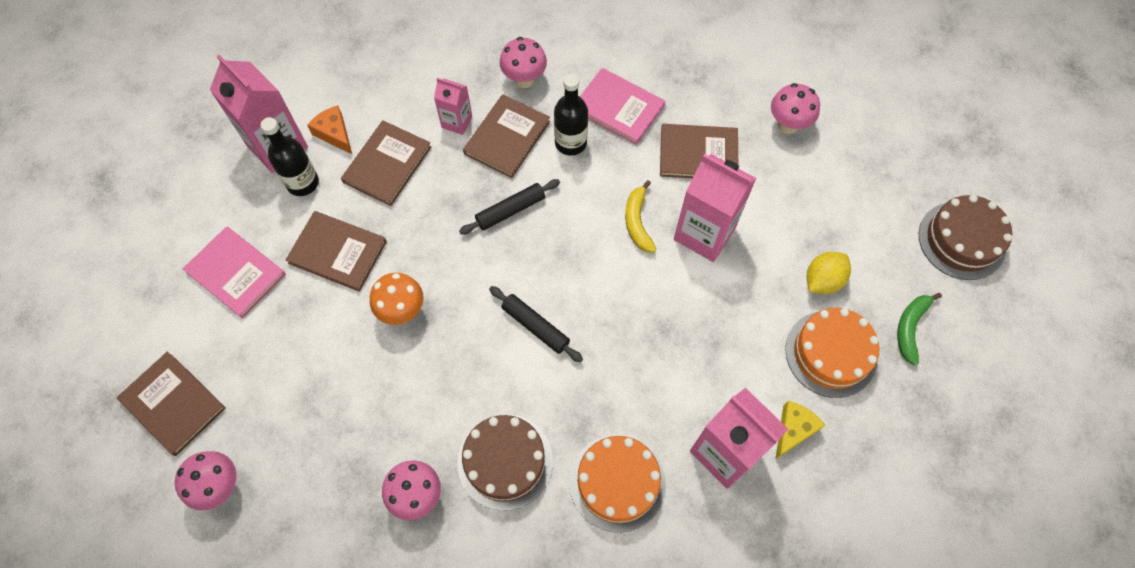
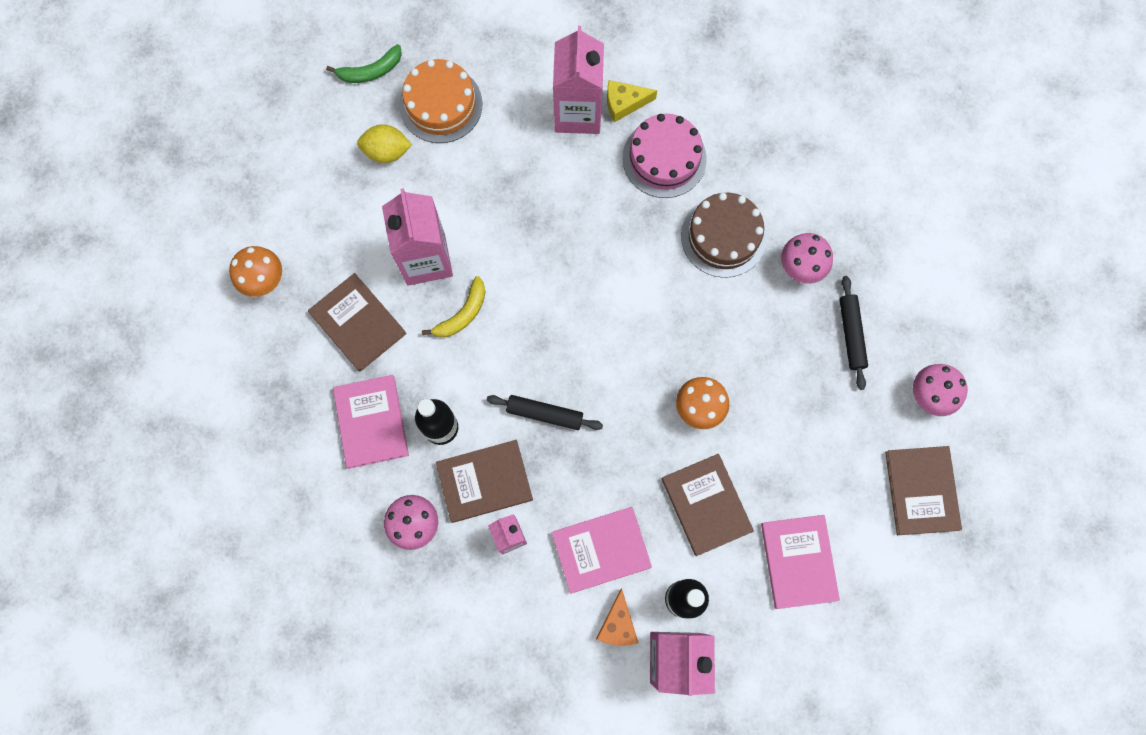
camera: 135 degrees left, 10 degrees up
brown book [341,121,431,206] -> pink book [552,507,652,593]
black rolling pin [489,286,583,362] -> black rolling pin moved to [839,276,868,390]
orange cake [569,435,666,533] -> pink cake [622,114,707,198]
pink mushroom [771,83,820,134] -> orange mushroom [229,246,282,297]
yellow cheese [776,401,825,459] -> yellow cheese moved to [607,80,657,122]
brown cake [919,195,1012,280] -> none

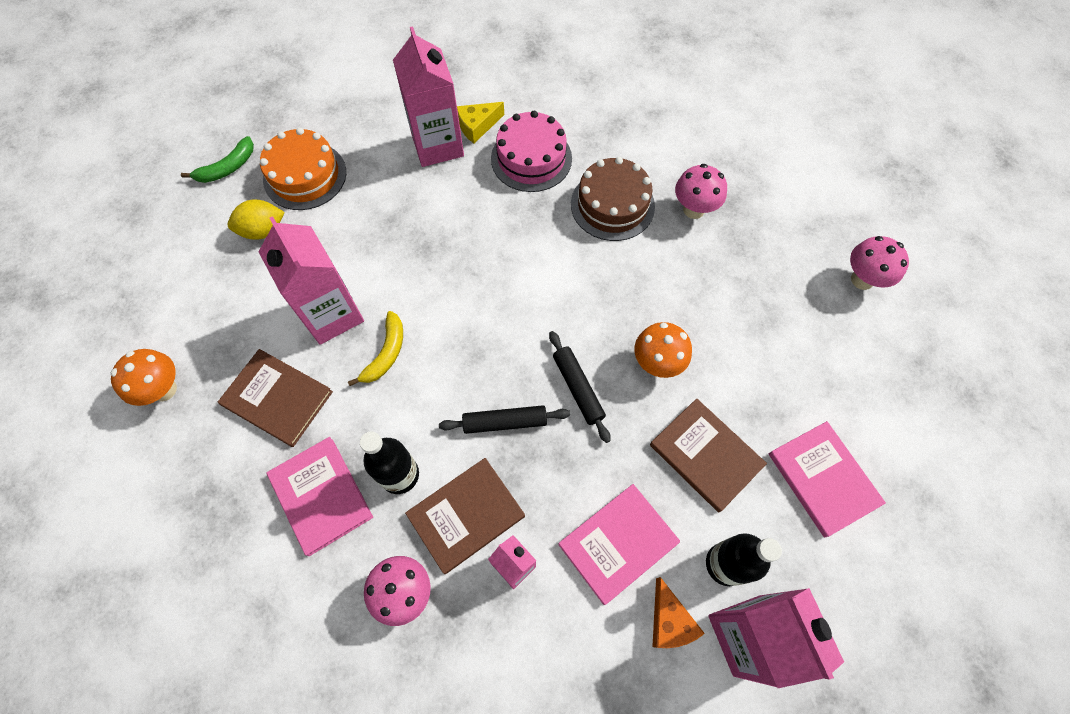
camera: 20 degrees left, 10 degrees down
black rolling pin [839,276,868,390] -> black rolling pin moved to [549,331,611,443]
brown book [885,446,962,535] -> none

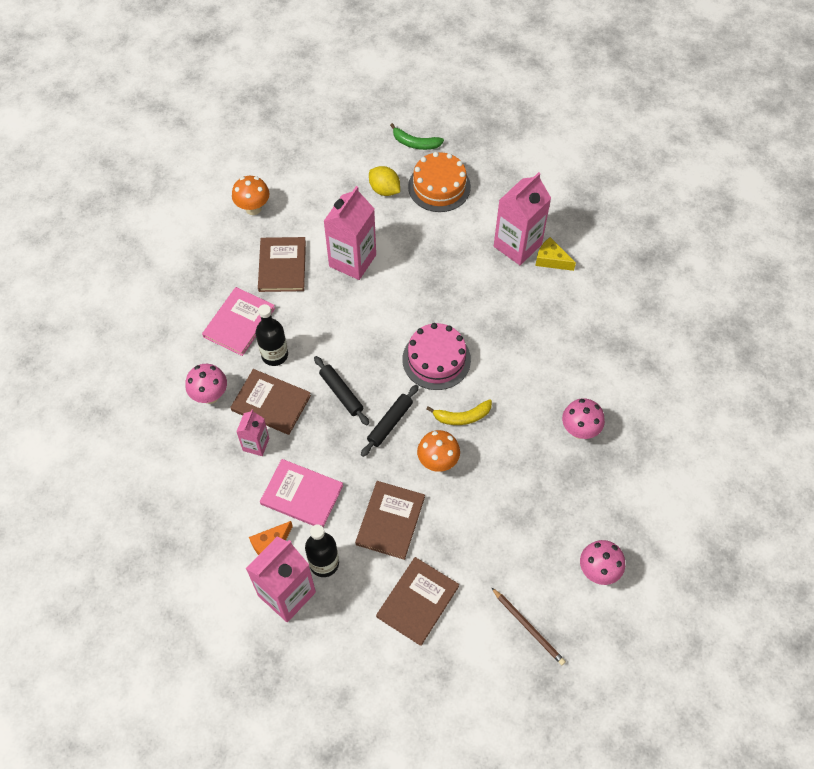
camera: 60 degrees right, 5 degrees down
yellow banana [348,311,403,386] -> yellow banana moved to [426,399,492,425]
pink cake [491,111,572,192] -> pink cake moved to [402,323,471,390]
brown cake [571,157,655,241] -> none
pink book [769,421,886,538] -> brown book [376,557,459,646]
none -> brown pencil [491,587,566,665]

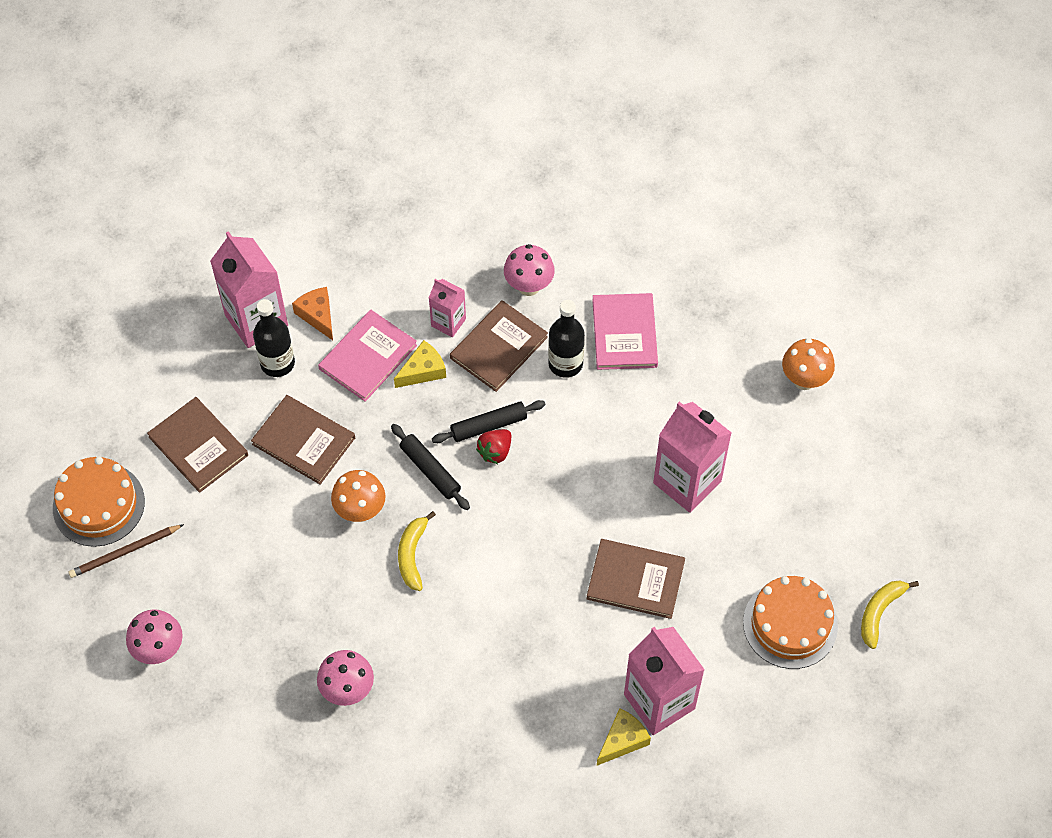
camera: 105 degrees right, 0 degrees up
pink book [202,287,275,356] -> pink book turned 45 degrees clockwise [592,293,658,370]
brown book [258,237,306,292] -> brown book moved to [586,539,685,619]
yellow lemon [369,166,400,196] -> none
green banana [390,123,444,150] -> yellow banana [861,581,919,649]
pink cake [402,323,471,390] -> none
none -> orange cake [53,457,145,547]
none -> yellow cheese [394,340,446,388]
none -> red strawberry [476,429,511,464]

